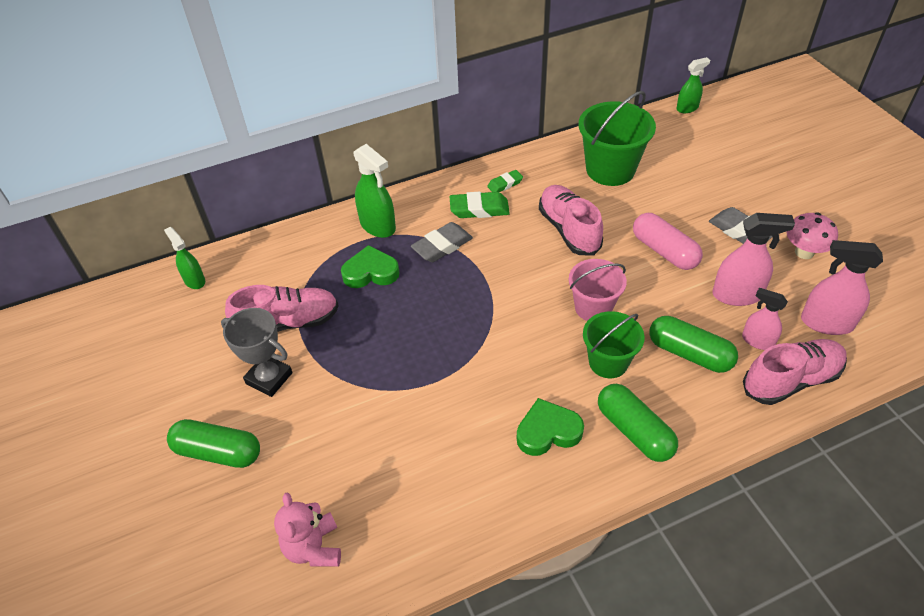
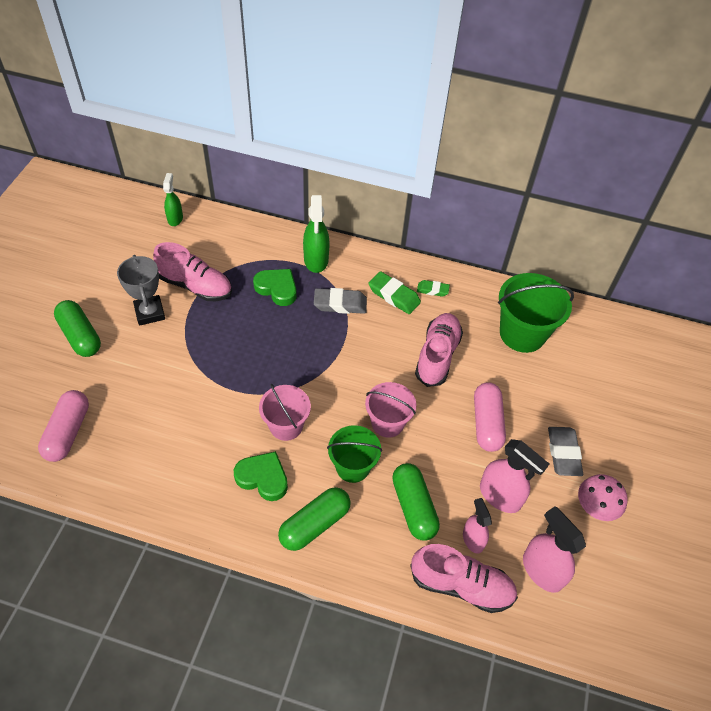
camera: 35 degrees right, 5 degrees up
pink teddy bear [274,492,341,566] -> pink capsule [38,390,89,462]
green capsule [598,384,678,462] -> green capsule turned 45 degrees clockwise [278,487,351,551]
green spray bottle [676,57,710,113] -> none
none -> pink bucket [259,384,311,441]

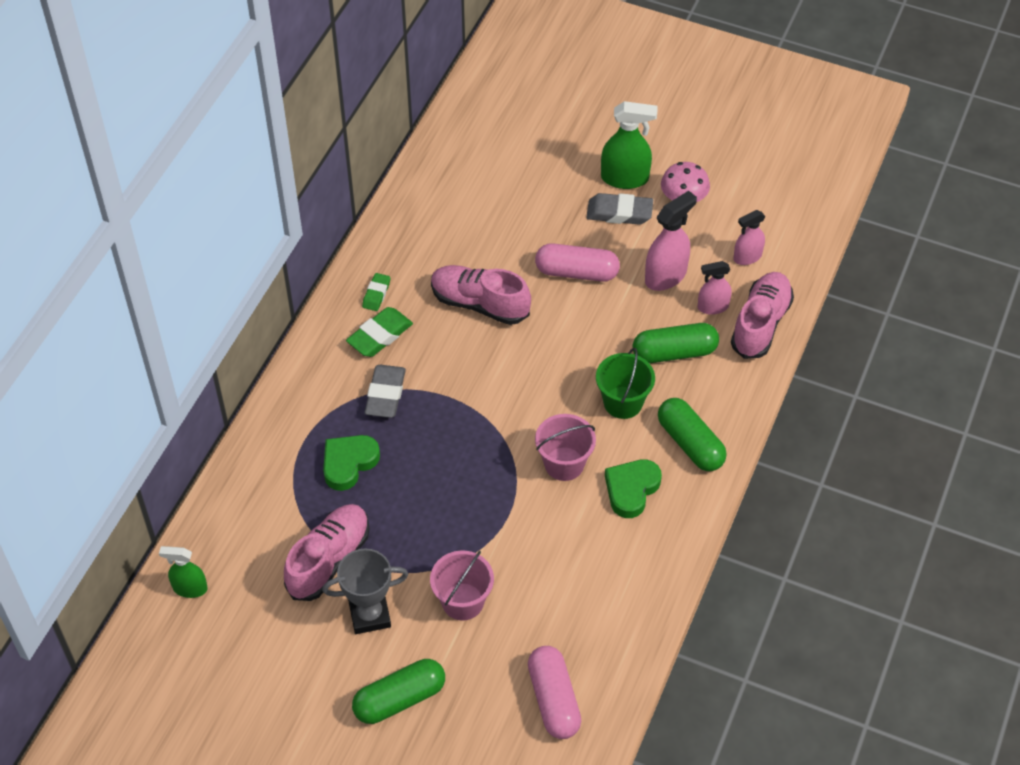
camera: 80 degrees left, 0 degrees up
pink capsule [38,390,89,462] -> pink capsule turned 60 degrees clockwise [528,646,581,739]
green spray bottle [303,195,330,273] -> green spray bottle moved to [601,101,658,189]
pink bucket [365,382,416,438] -> pink bucket moved to [430,551,494,620]
green bucket [498,273,574,353] -> none
pink spray bottle [523,506,586,593] -> pink spray bottle [734,210,765,265], size x0.63

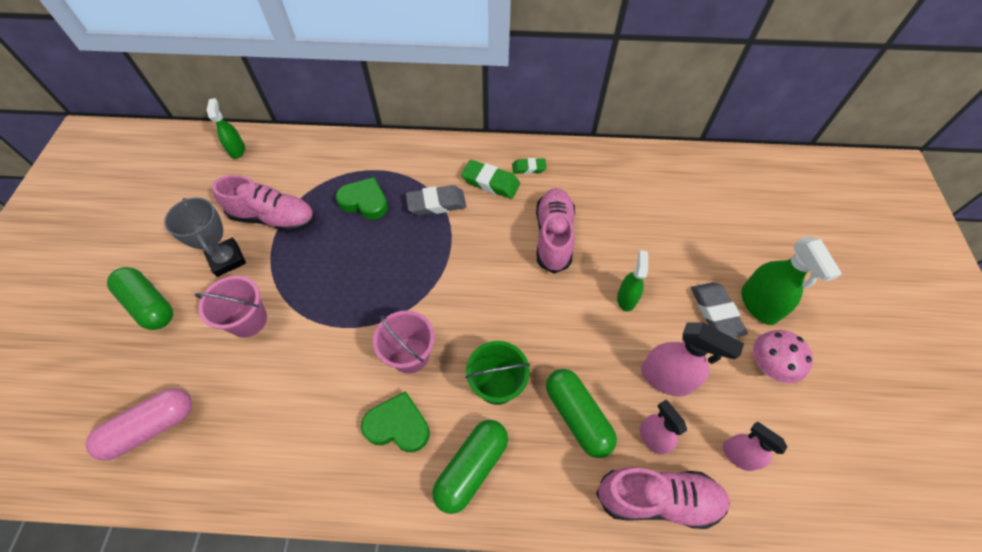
camera: 70 degrees right, 5 degrees up
pink capsule [535,243,620,282] -> green spray bottle [617,250,648,312]

